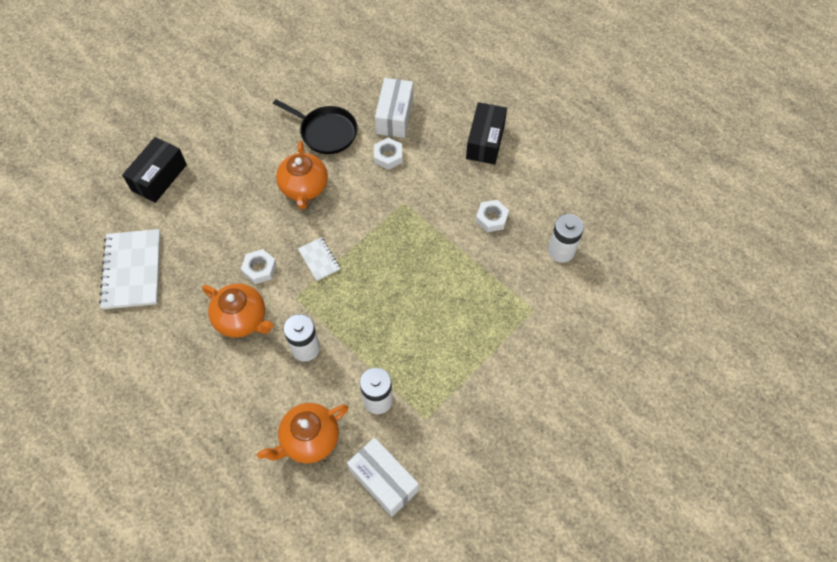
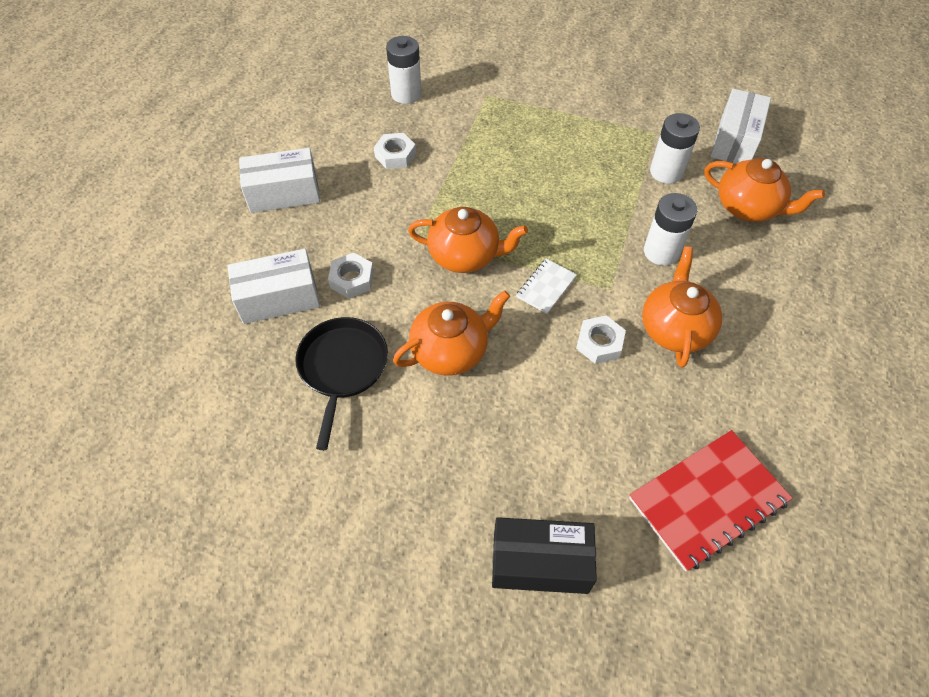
camera: 115 degrees left, 5 degrees down
white notebook [99,229,161,310] -> red notebook [629,430,793,572]
black box [466,102,507,164] -> white box [239,148,320,213]
none -> orange teapot [408,207,528,273]

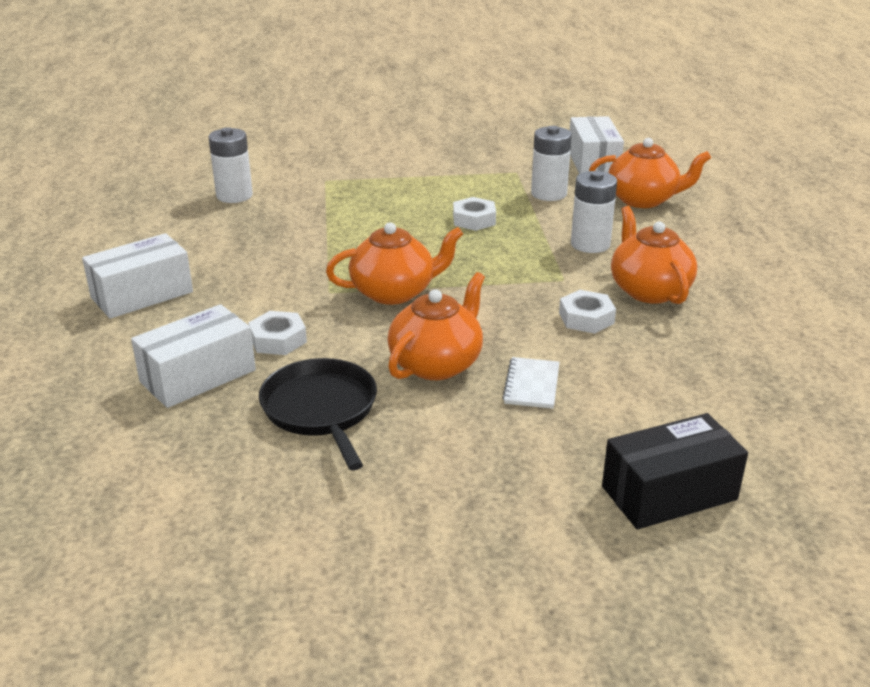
camera: 25 degrees left, 25 degrees down
white nut [374,133,416,169] -> white nut moved to [453,197,496,231]
white notebook [516,259,577,314] -> white notebook moved to [502,357,559,409]
red notebook [629,430,793,572] -> none

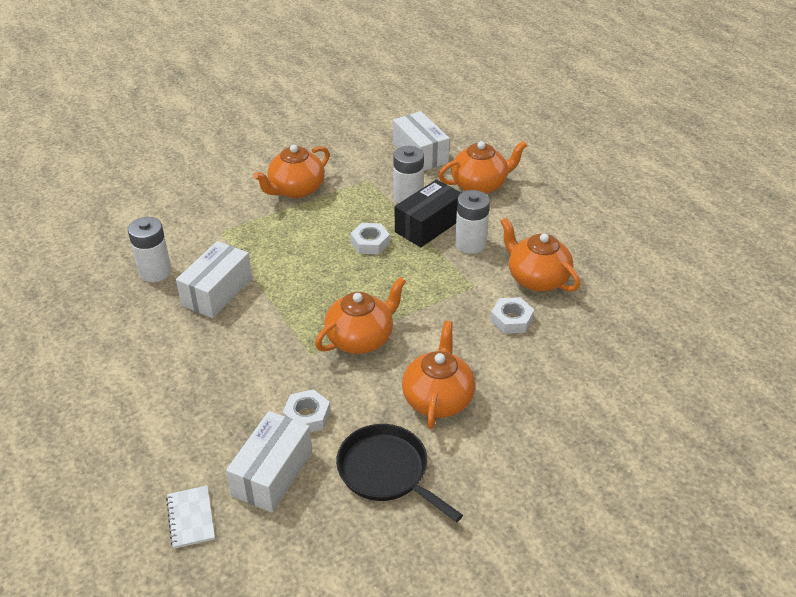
camera: 25 degrees left, 10 degrees up
white box [82,233,193,319] -> white box moved to [176,241,252,318]
white notebook [502,357,559,409] -> white notebook moved to [166,486,215,549]
black box [602,413,748,529] -> black box moved to [395,179,461,247]
none -> orange teapot [253,145,330,198]

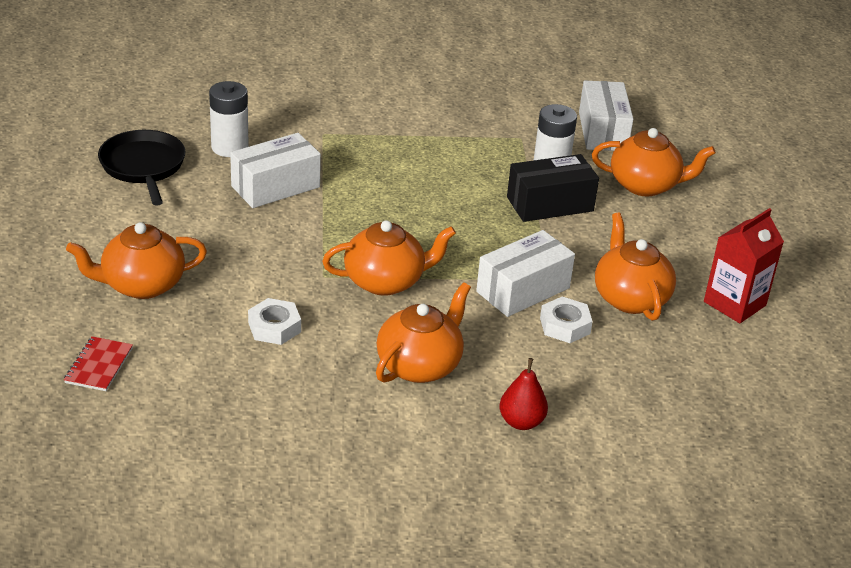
camera: 25 degrees right, 5 degrees down
white notebook [166,486,215,549] -> red notebook [64,336,133,391]
white box [226,411,312,513] -> white box moved to [476,230,575,317]
orange teapot [253,145,330,198] -> orange teapot moved to [66,222,207,299]
black pan [336,424,463,522] -> black pan moved to [98,130,186,206]
white nut [350,223,390,255] -> none
white battery [455,190,490,254] -> none
none -> red pear [499,358,548,430]
none -> red carton [704,208,784,323]

